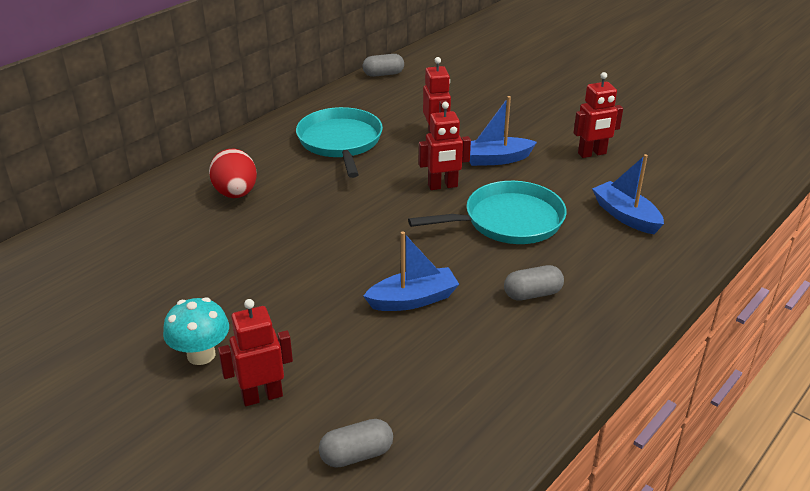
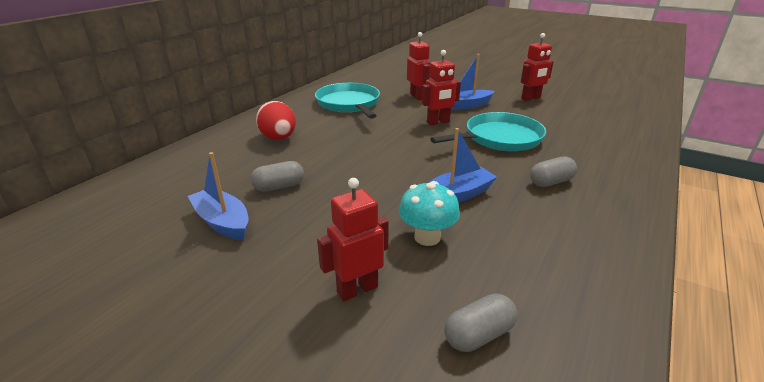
camera: 10 degrees left, 5 degrees down
turquoise mushroom [163,297,229,365] -> turquoise mushroom moved to [399,181,460,246]
grey capsule [363,54,404,77] -> grey capsule moved to [251,161,304,192]
blue boat [592,154,664,234] -> blue boat moved to [188,152,248,240]

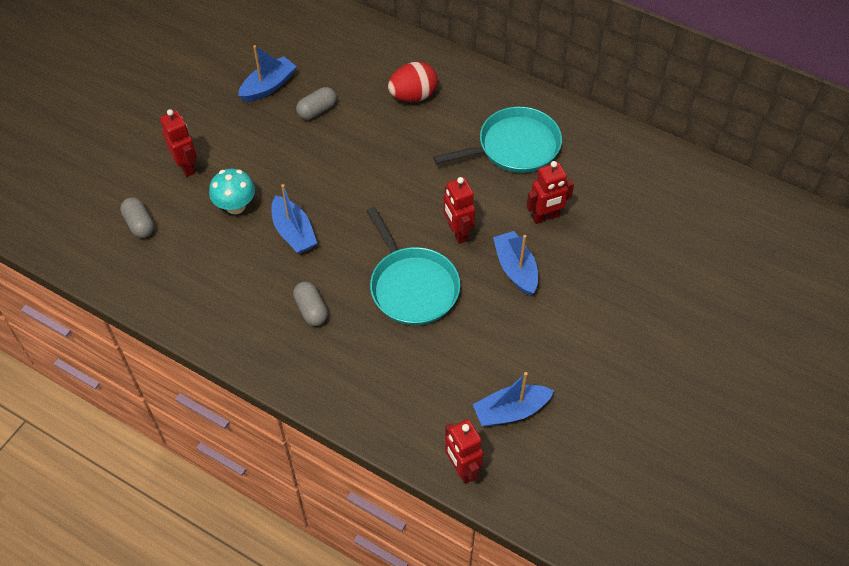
camera: 90 degrees right, 25 degrees up
grey capsule [251,161,304,192] -> grey capsule turned 75 degrees clockwise [296,87,337,119]
red robot [521,33,553,101] -> red robot moved to [445,419,484,484]
none -> blue boat [473,372,554,427]

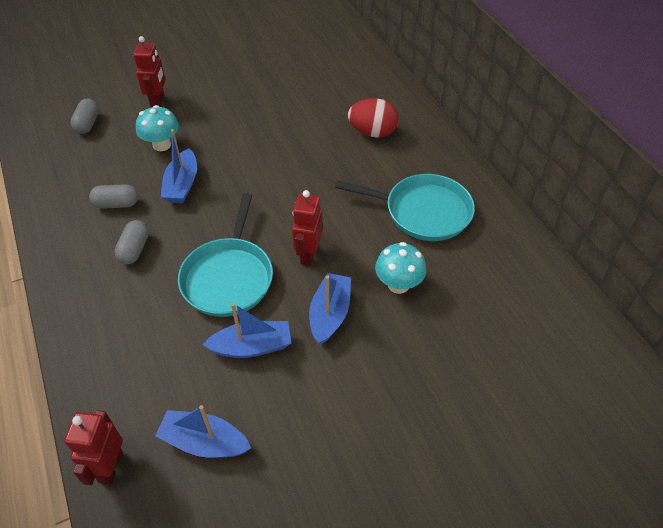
camera: 35 degrees right, 5 degrees down
blue boat [238,45,297,102] -> blue boat moved to [202,303,291,358]
grey capsule [296,87,337,119] -> grey capsule moved to [89,184,138,209]
red robot [526,161,574,224] -> turquoise mushroom [375,242,426,294]

